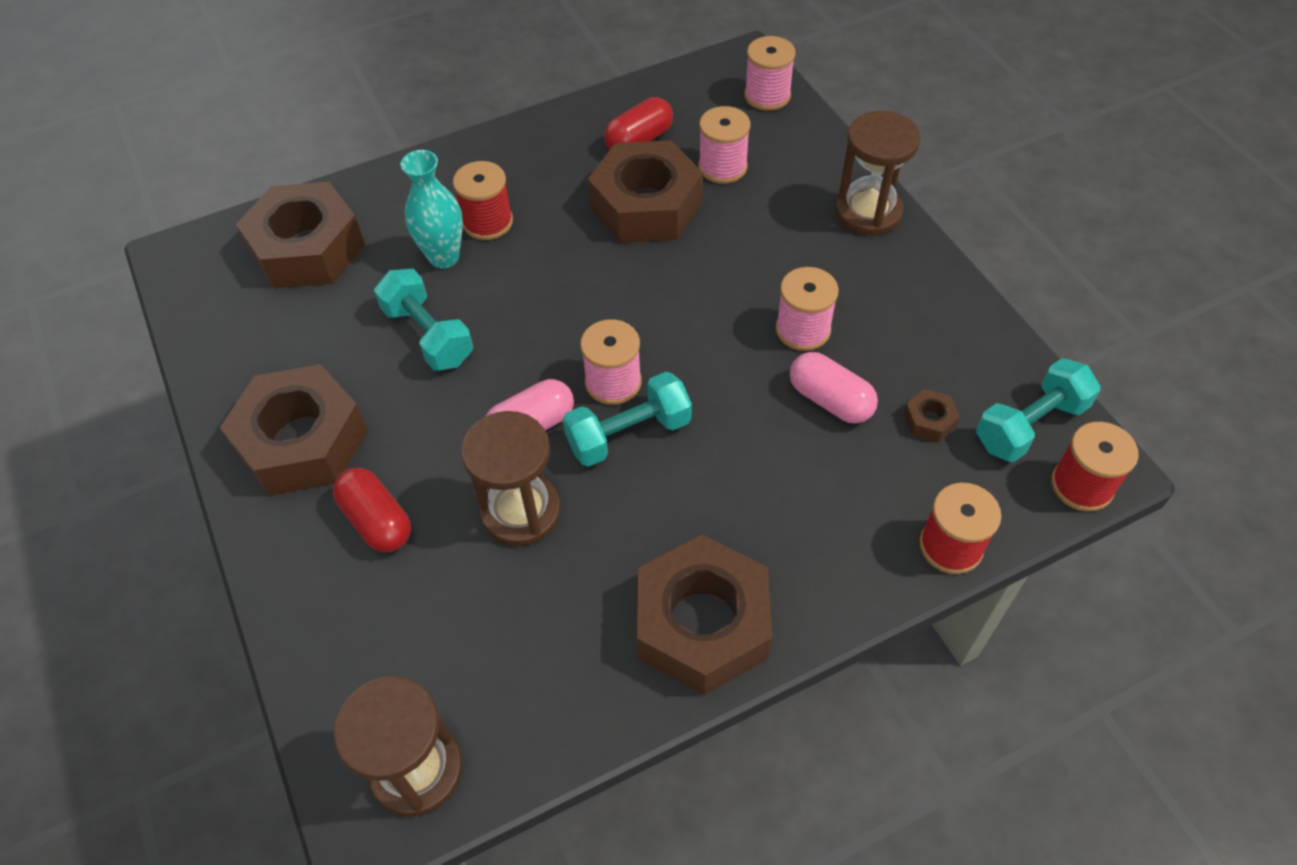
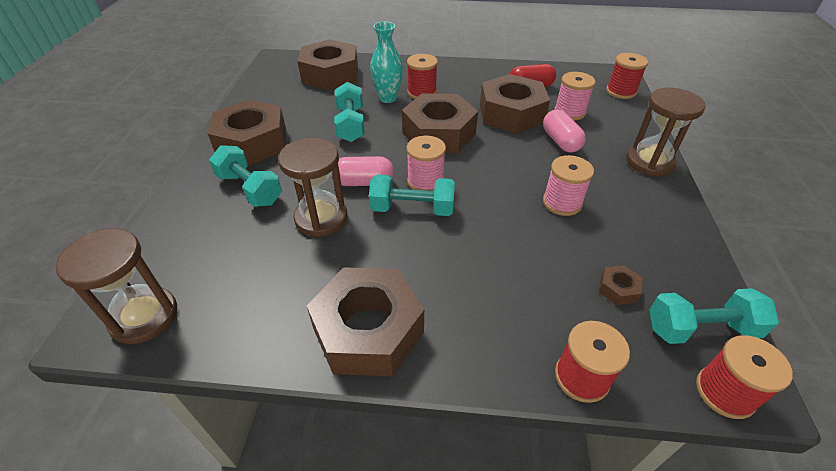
camera: 30 degrees right, 10 degrees down
red capsule [333,468,411,552] -> turquoise dumbbell [209,145,282,207]
pink spool [744,36,796,111] -> red spool [606,53,648,99]
pink capsule [790,352,878,424] -> pink capsule moved to [543,110,586,153]
none -> brown nut [402,93,478,153]

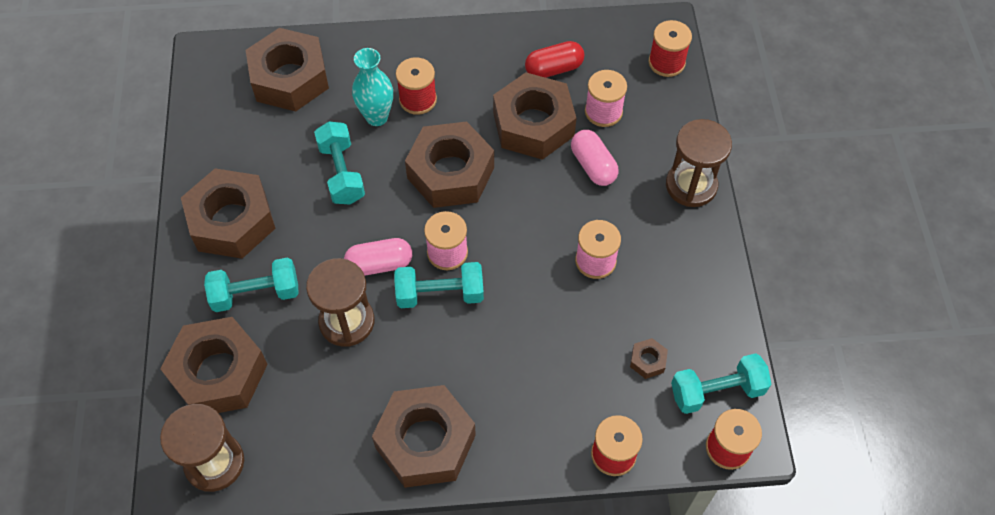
camera: 10 degrees left, 15 degrees up
turquoise dumbbell [209,145,282,207] -> turquoise dumbbell turned 45 degrees counterclockwise [204,258,299,312]
none -> brown nut [160,317,268,413]

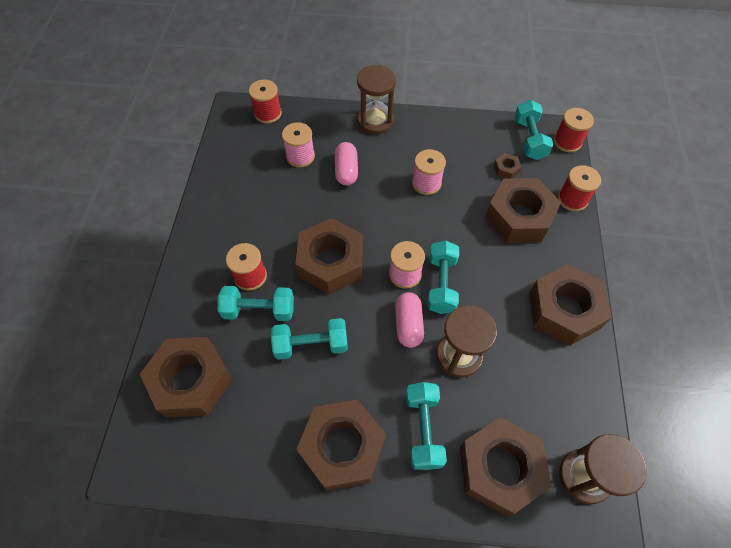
camera: 80 degrees left, 0 degrees up
turquoise vase [352,48,393,126] -> turquoise dumbbell [217,286,294,321]
brown nut [493,73,576,160] -> brown nut moved to [485,178,561,243]
red capsule [525,41,584,78] -> none
pink capsule [571,130,619,186] -> pink capsule turned 75 degrees counterclockwise [335,142,358,185]

